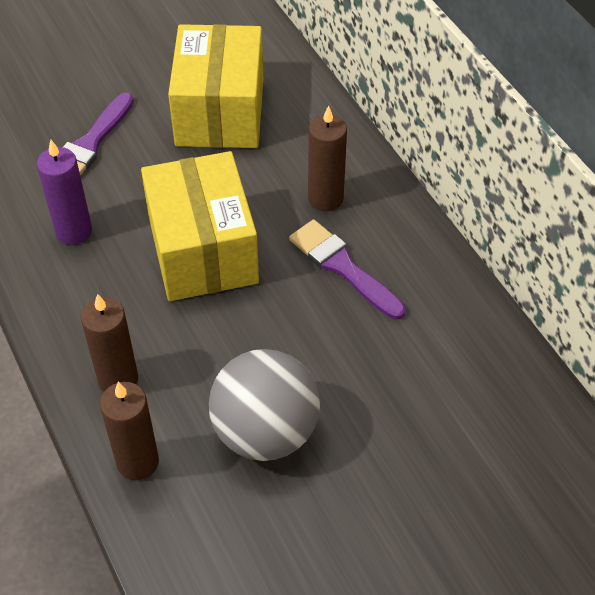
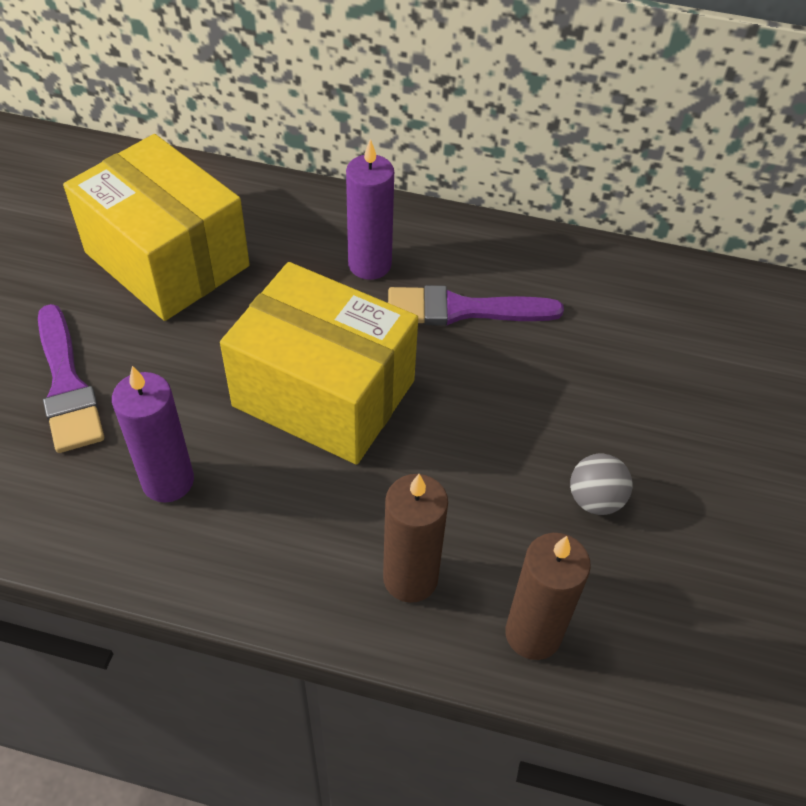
camera: 50 degrees left, 0 degrees up
grey ball [209,349,320,461] -> grey ball [570,453,633,515], size x0.45
brown candle [308,105,347,211] -> purple candle [346,139,394,280]

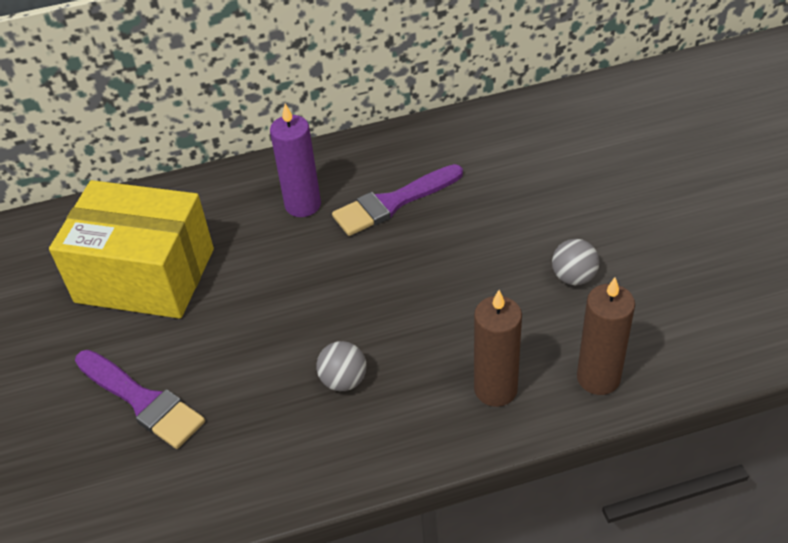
camera: 25 degrees left, 5 degrees down
purple candle [112,366,194,503] -> none
yellow box [220,262,418,465] -> none
none -> grey ball [316,341,367,391]

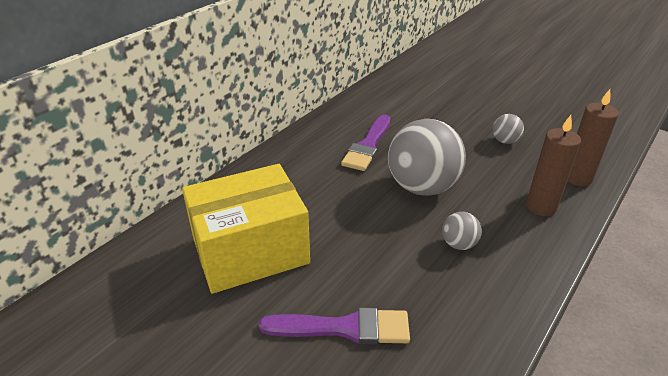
camera: 40 degrees left, 10 degrees down
purple candle [270,104,321,217] -> none
none -> grey ball [388,119,466,196]

